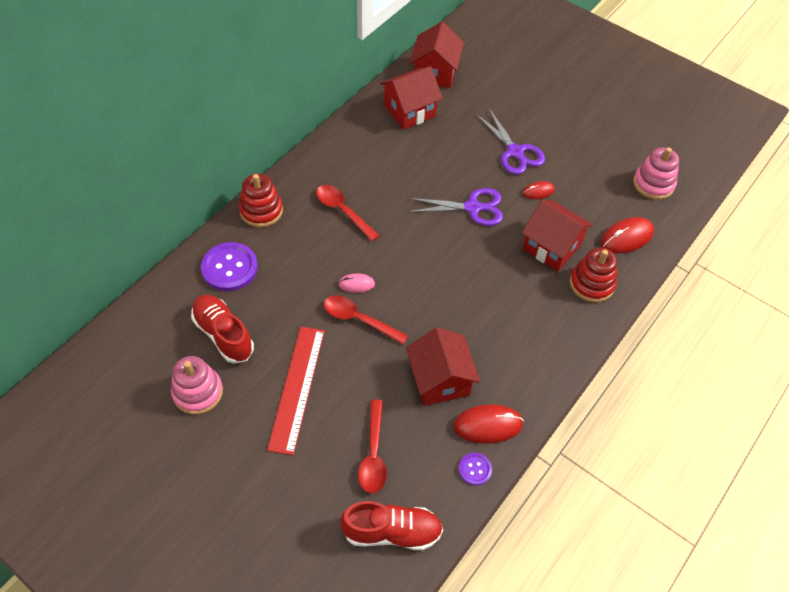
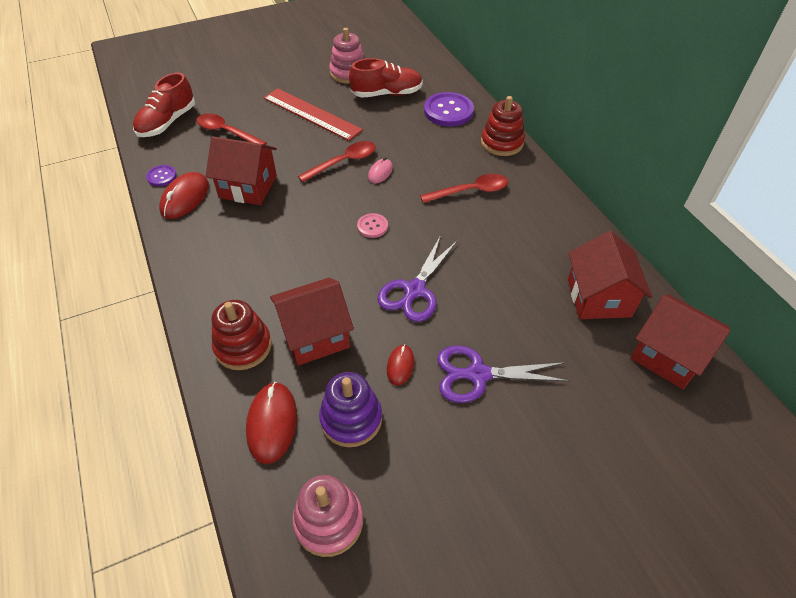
camera: 120 degrees right, 5 degrees down
none -> purple stacking toy [319,372,382,447]
none -> pink button [357,213,388,238]

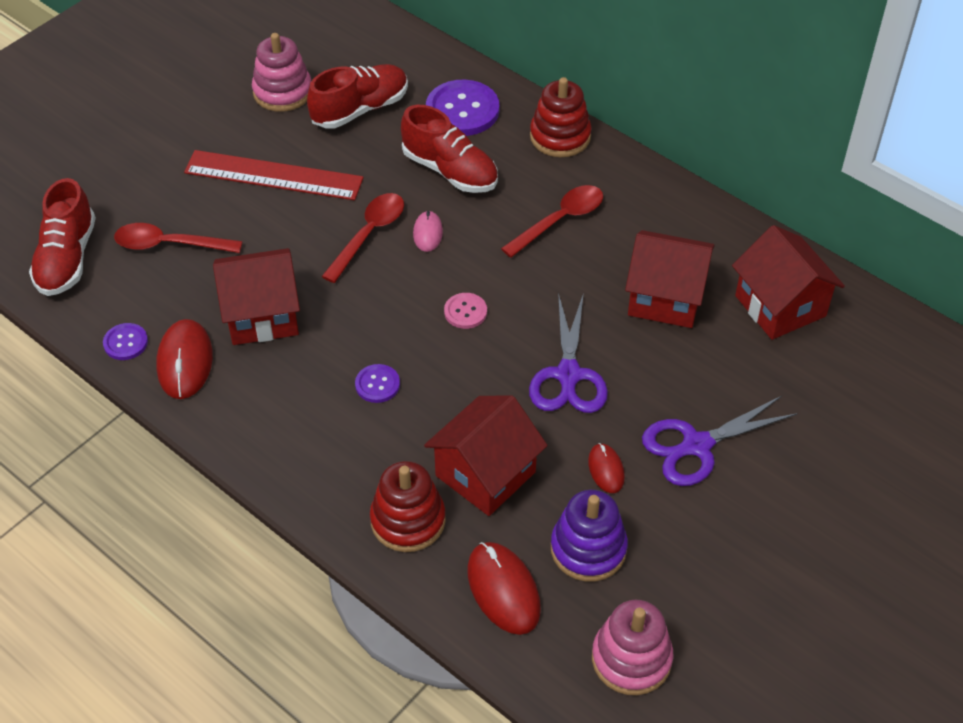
camera: 25 degrees left, 0 degrees up
red house [631,294,730,389] -> red house moved to [625,230,715,328]
none -> purple button [355,364,400,403]
none -> red shoe [401,104,498,193]

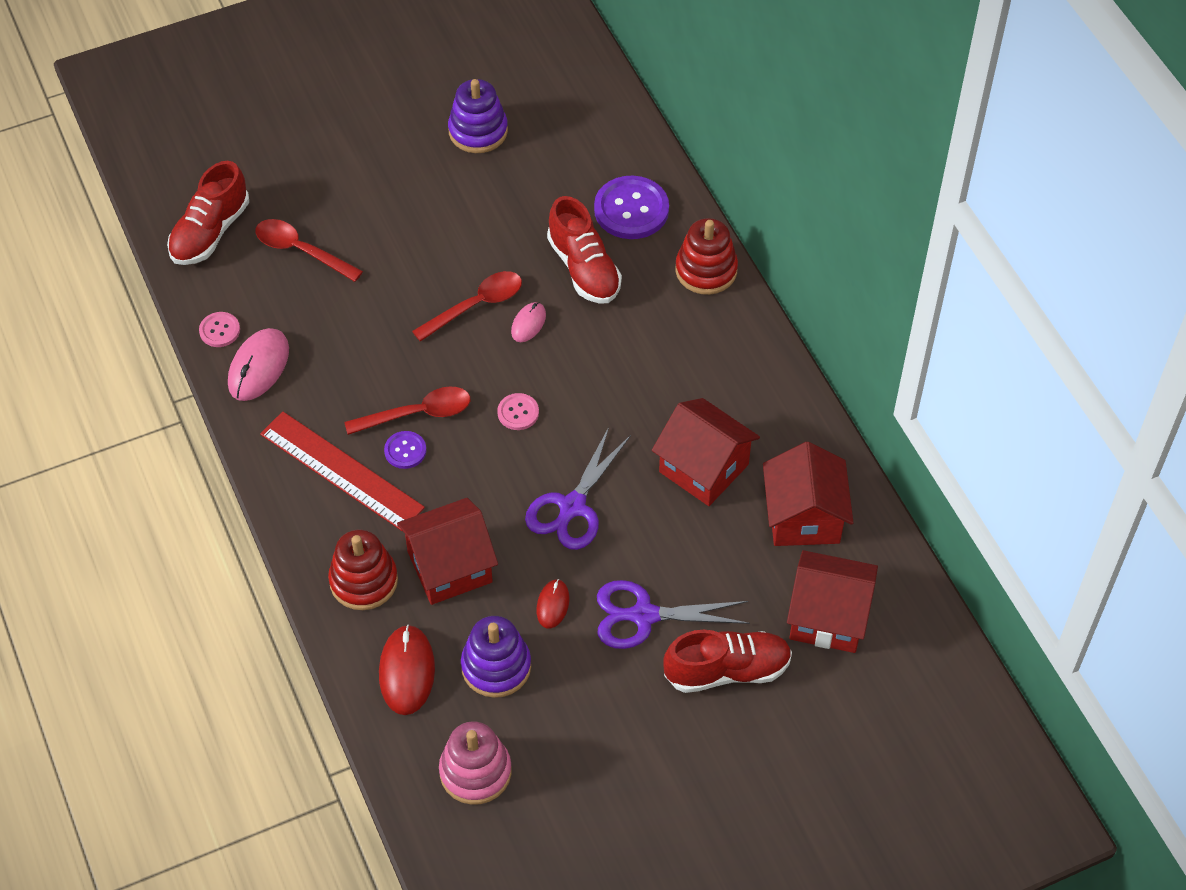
camera: 25 degrees right, 5 degrees up
purple button [103,323,148,360] -> pink button [199,312,240,347]
red mouse [156,319,213,399] -> pink mouse [228,328,289,401]
red ruler [184,150,364,200] -> red ruler moved to [260,411,425,531]
red house [213,248,300,345] -> red house moved to [787,550,878,653]
pink stacking toy [252,33,311,112] -> purple stacking toy [448,79,508,153]
red shoe [307,64,408,129] -> red shoe moved to [663,630,792,693]
red spoon [501,185,603,258] -> red spoon moved to [344,386,470,435]

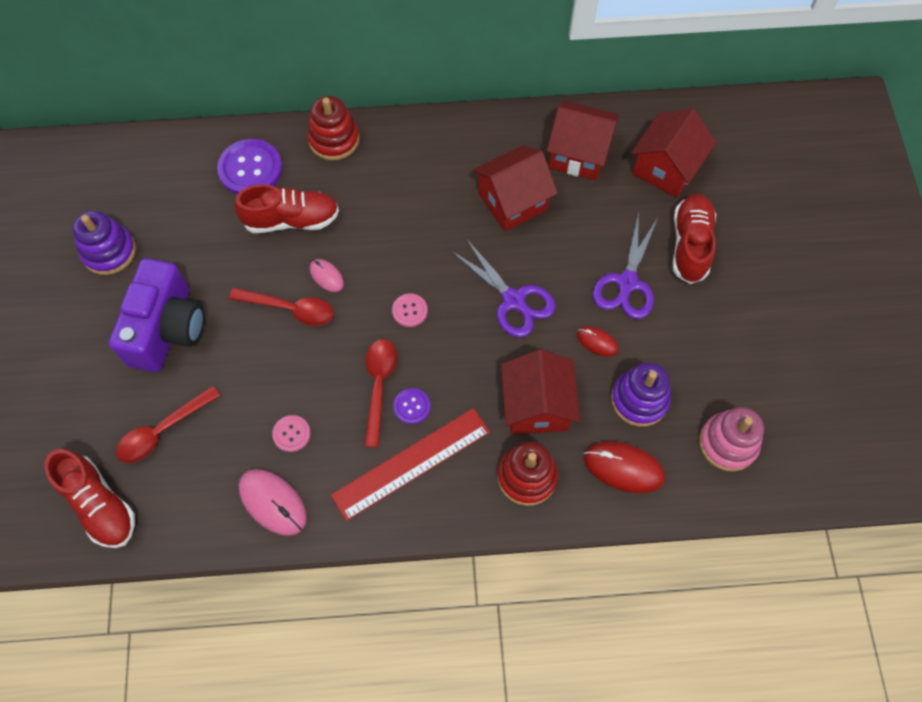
camera: 70 degrees left, 10 degrees up
pink button [199,312,240,347] -> pink button moved to [272,415,310,452]
red spoon [412,271,522,342] -> red spoon turned 120 degrees clockwise [229,287,334,326]
none -> purple camera [109,258,204,372]

